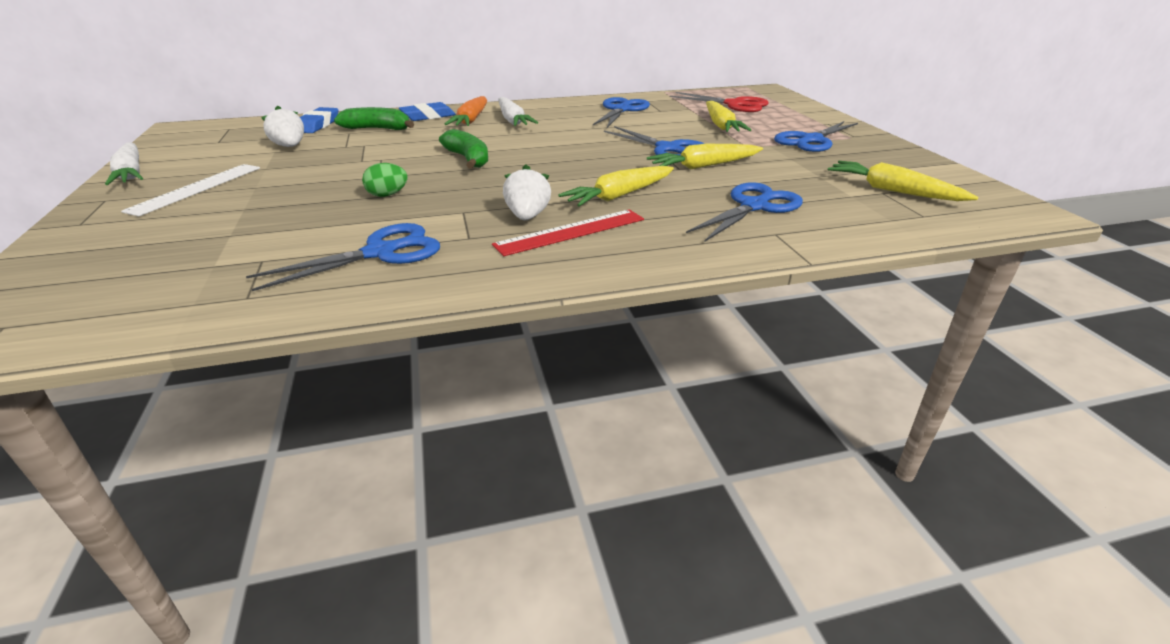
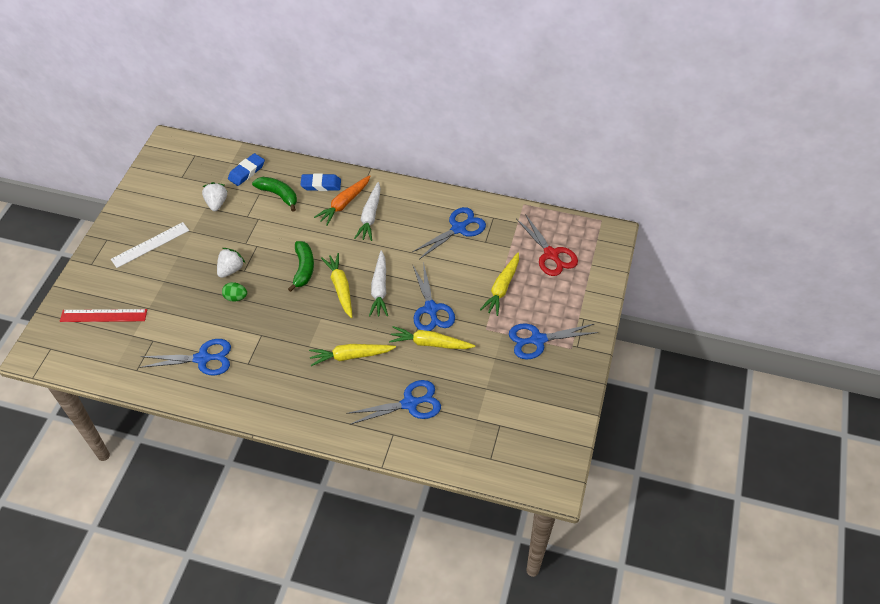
camera: 30 degrees right, 20 degrees up
white carrot [105,142,143,185] -> white carrot moved to [369,250,388,316]
red ruler [492,209,644,256] -> red ruler moved to [60,309,147,322]
white strawberry [503,164,551,220] -> white strawberry moved to [217,248,245,278]
yellow carrot [828,161,978,201] -> yellow carrot moved to [321,253,352,318]

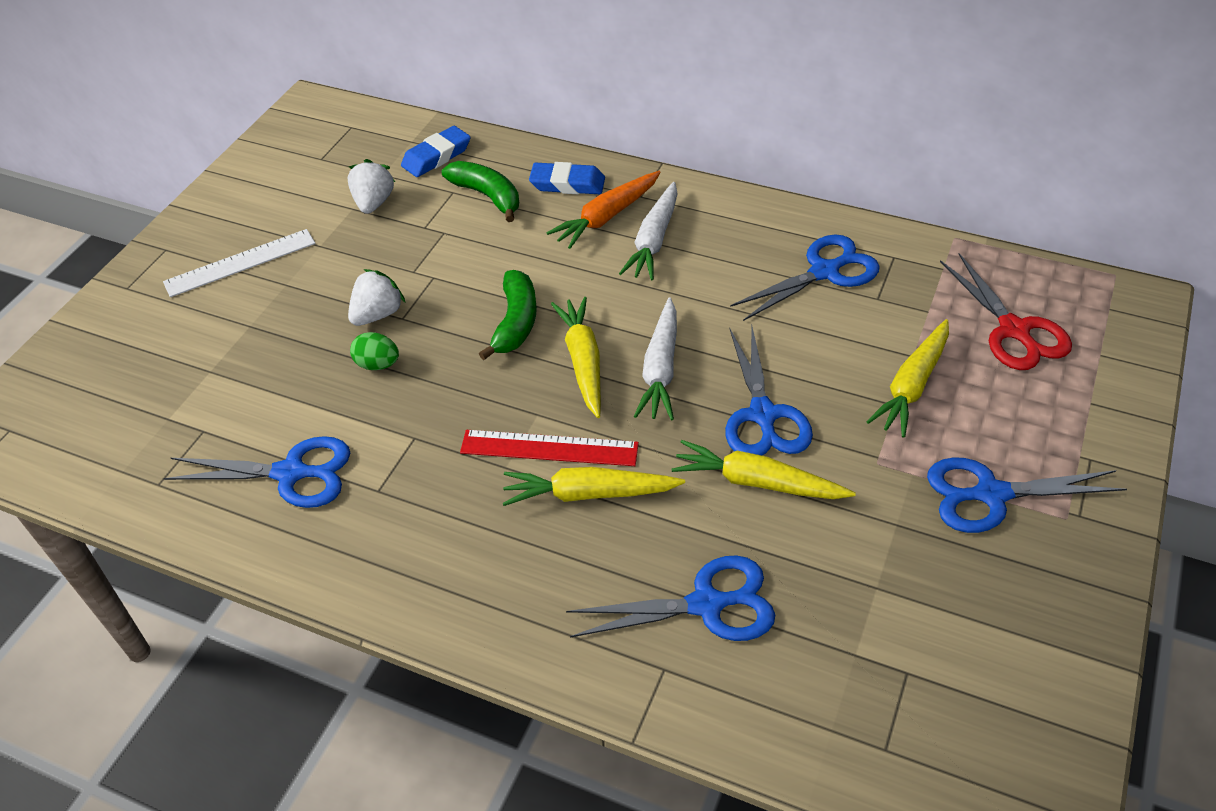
camera: 10 degrees right, 5 degrees down
red ruler [60,309,147,322] -> red ruler moved to [460,430,639,466]

